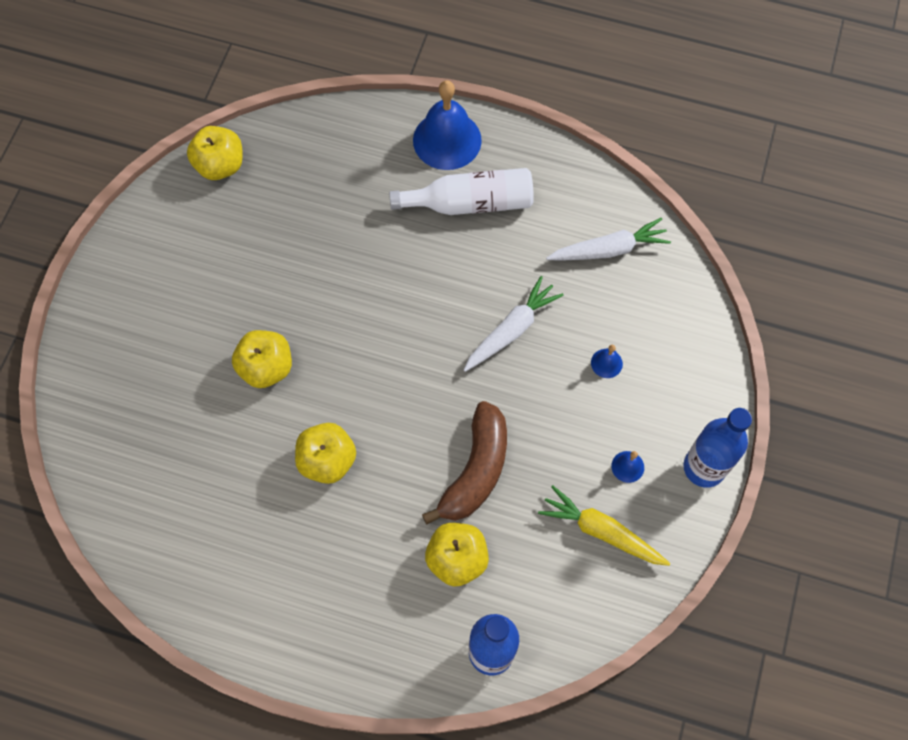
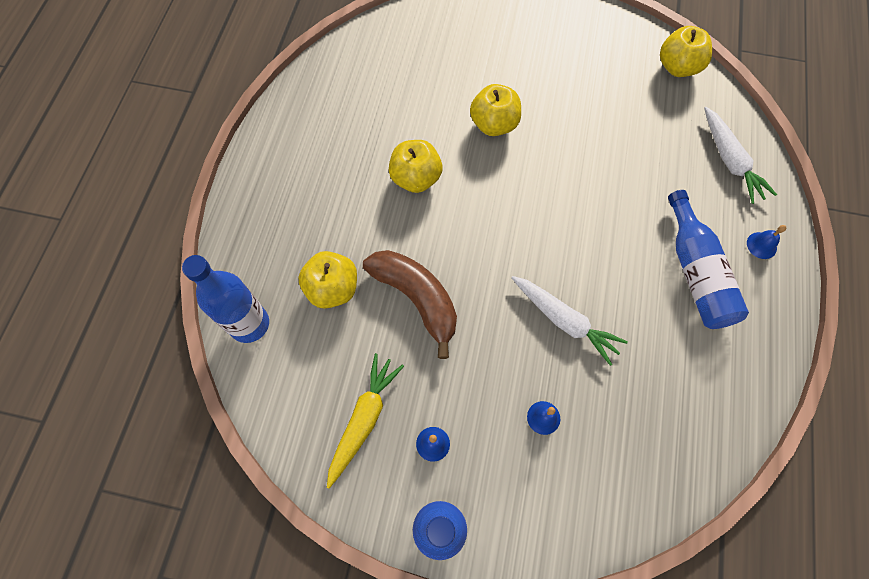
camera: 85 degrees right, 0 degrees up
white bottle [389,168,534,215] -> blue bottle [668,190,749,329]
blue bell [413,80,482,170] -> blue bell [747,225,786,259], size x0.43
brown banana [422,401,507,525] -> brown banana turned 150 degrees counterclockwise [363,250,457,359]
white carrot [546,218,671,261] -> white carrot moved to [704,107,777,204]

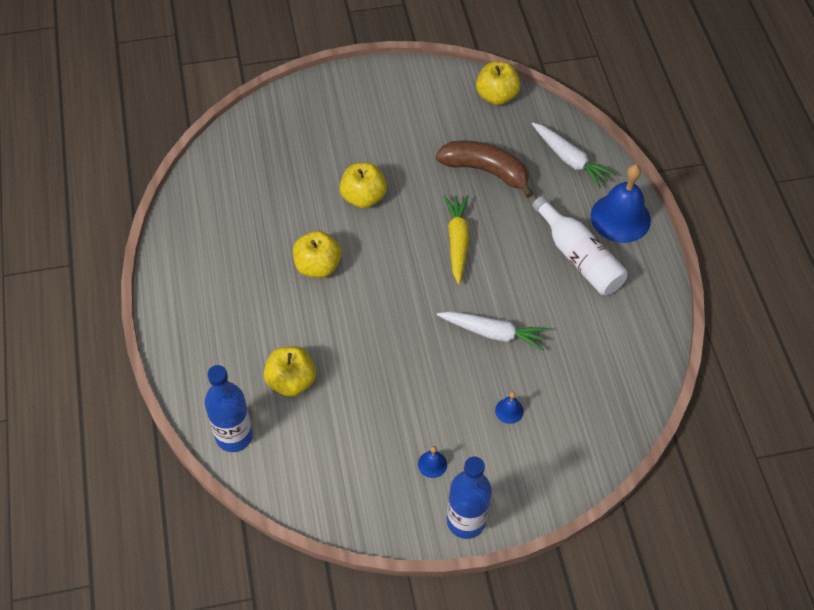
camera: 25 degrees left, 10 degrees down
yellow carrot [327,353,404,489] -> yellow carrot moved to [443,195,469,284]
brown banana [363,250,457,359] -> brown banana moved to [436,140,534,198]
blue bottle [668,190,749,329] -> white bottle [532,196,628,295]
blue bell [747,225,786,259] -> blue bell [591,164,651,243], size x2.34

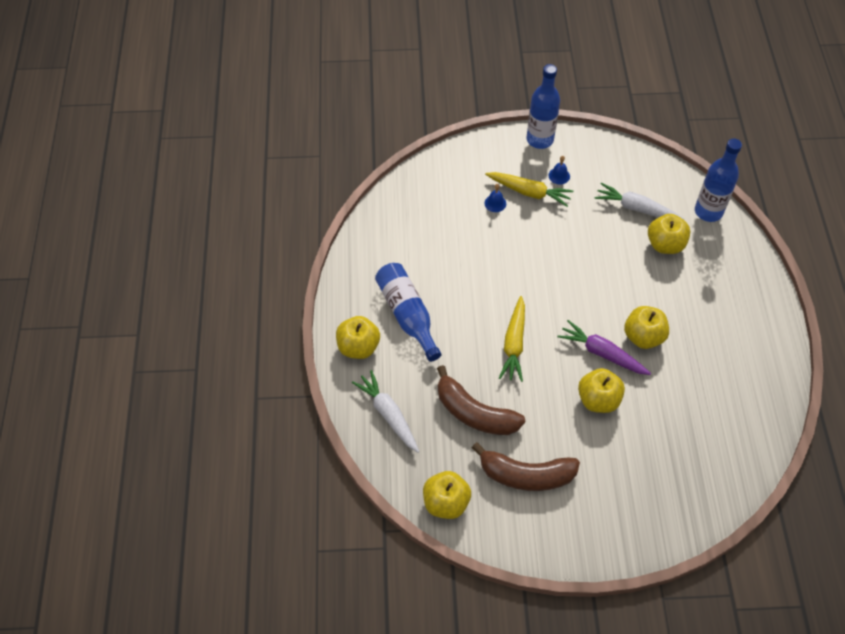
camera: 170 degrees left, 0 degrees up
white carrot [437,311,548,351] -> white carrot moved to [595,183,685,220]
white bottle [532,196,628,295] -> blue bottle [375,263,441,362]
blue bell [591,164,651,243] -> yellow apple [336,316,380,359]
none -> brown banana [472,442,580,491]
none -> yellow carrot [485,172,574,207]
none -> purple carrot [557,320,651,375]

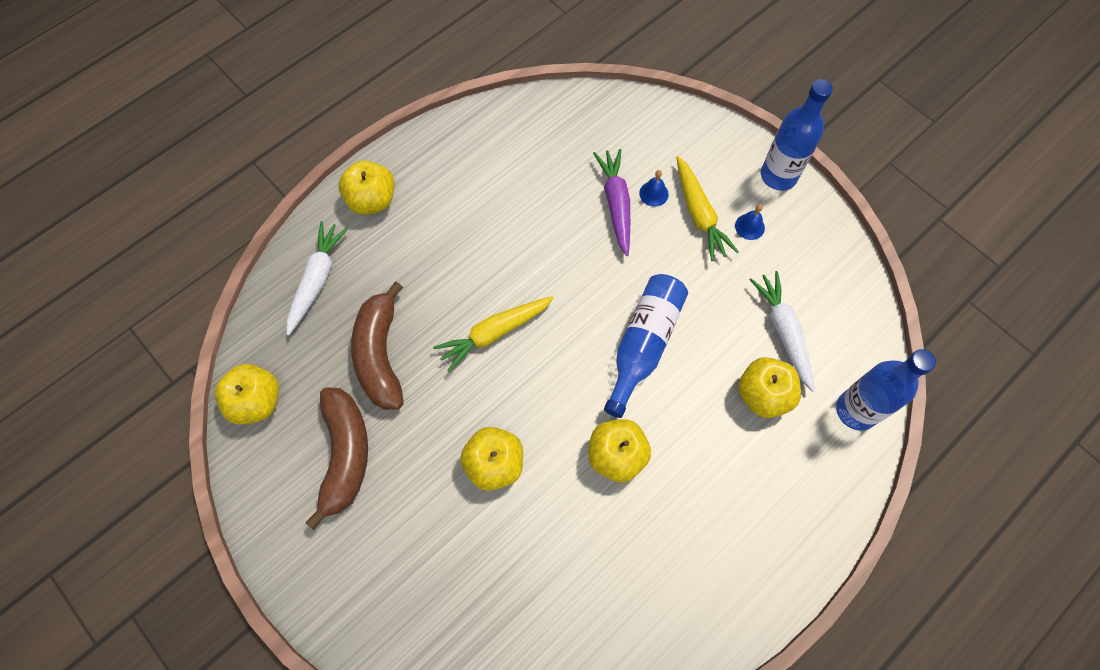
camera: 50 degrees right, 10 degrees up
blue bottle [375,263,441,362] -> blue bottle moved to [604,274,688,418]
brown banana [472,442,580,491] -> brown banana turned 150 degrees counterclockwise [305,387,368,530]
purple carrot [557,320,651,375] -> purple carrot moved to [593,149,630,256]

